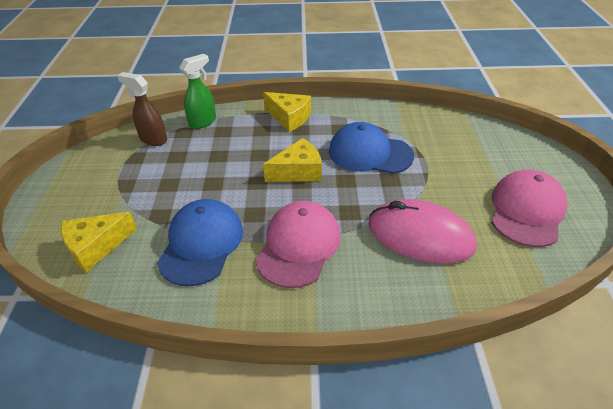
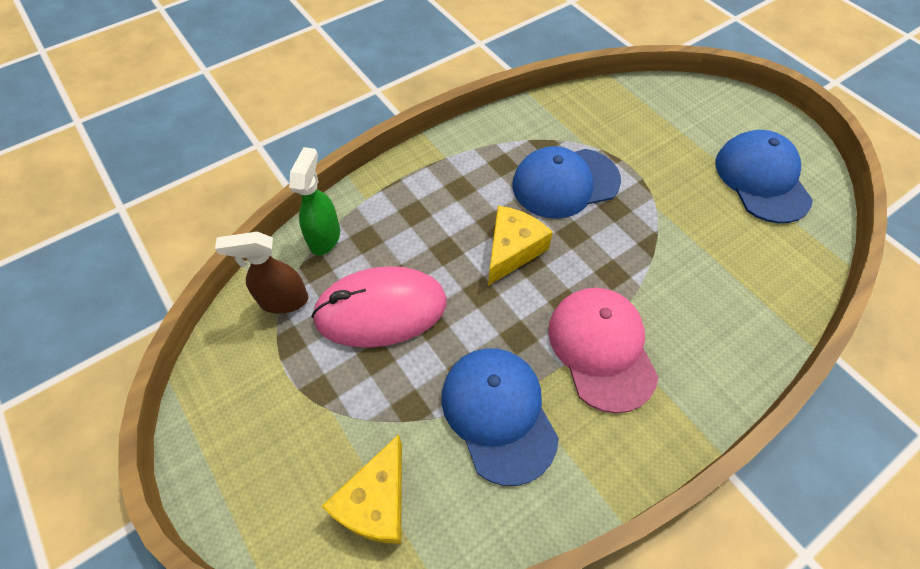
camera: 35 degrees left, 15 degrees up
yellow cheese [263,92,311,132] -> none
pink mouse [369,199,476,264] -> pink mouse moved to [311,266,447,348]
pink cap [492,169,568,247] -> blue cap [716,130,813,223]

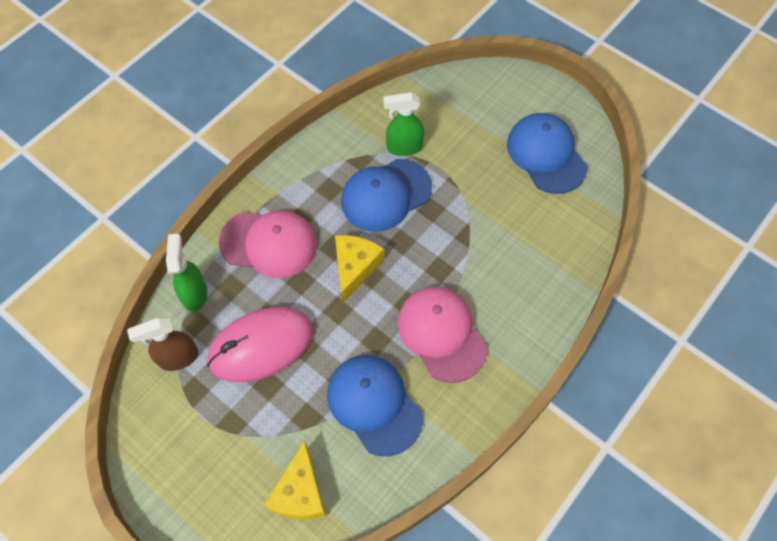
camera: 15 degrees left, 5 degrees up
none -> pink cap [219,210,317,278]
none -> green spray bottle [383,92,424,156]

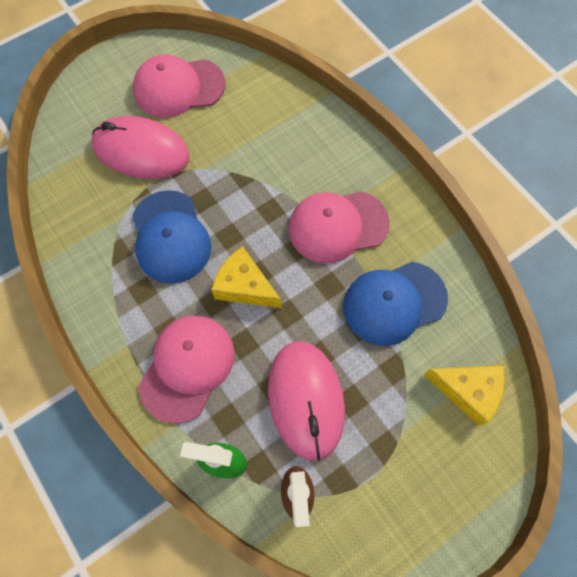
camera: 75 degrees left, 5 degrees up
green spray bottle [383,92,424,156] -> none
blue cap [507,113,587,194] -> pink cap [133,54,225,117]
none -> pink mouse [91,116,190,179]

